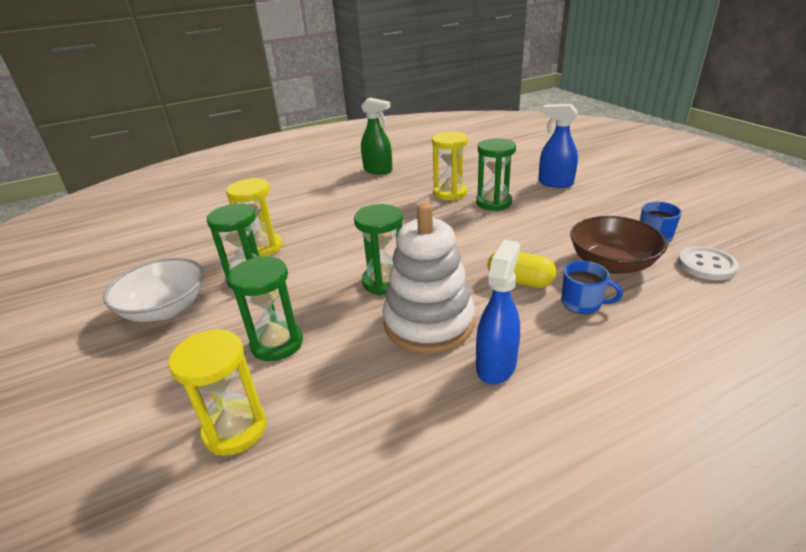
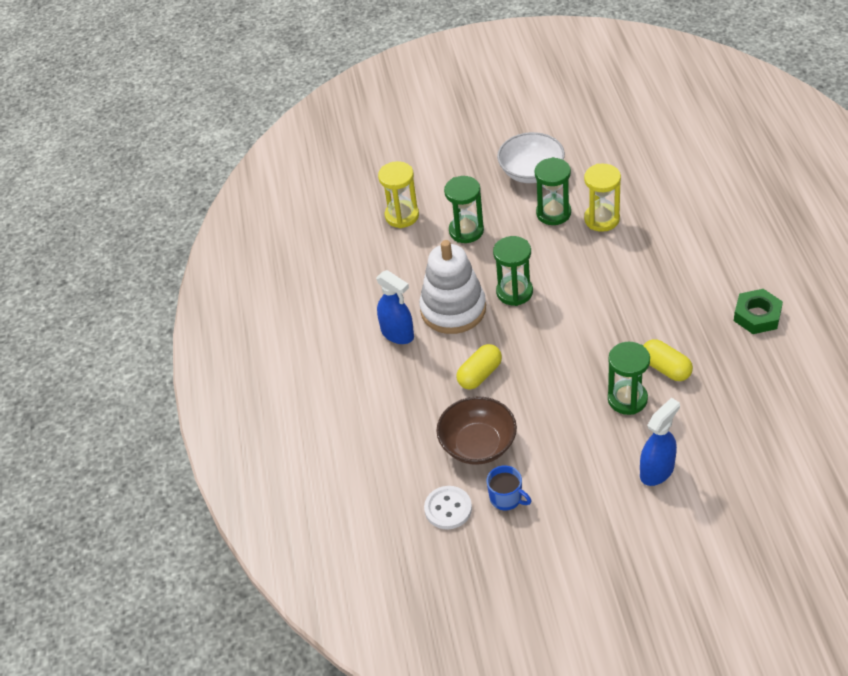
camera: 110 degrees right, 15 degrees up
green spray bottle [361,98,393,175] -> green nut [734,289,783,334]
yellow hourglass [432,132,468,201] -> yellow capsule [643,339,693,381]
blue mug [561,261,623,314] -> none

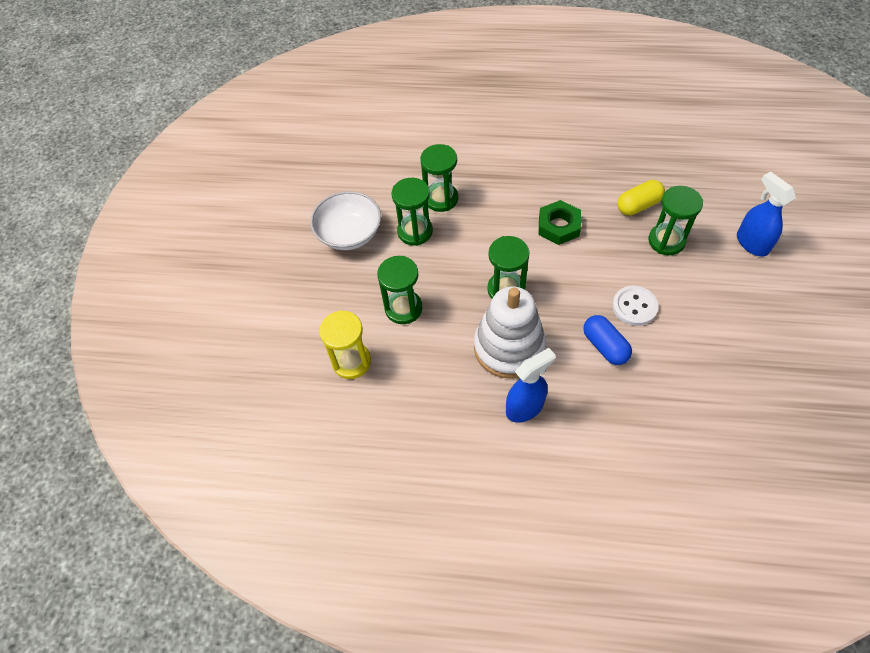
camera: 75 degrees left, 10 degrees up
white button [424,486,472,529] -> white button moved to [612,286,658,326]
brown bowl [436,397,517,465] -> none
yellow capsule [456,344,502,390] -> blue capsule [583,315,632,365]
blue mug [487,465,531,510] -> none
yellow hourglass [584,164,621,232] -> green hourglass [420,144,458,212]
green nut [734,289,783,334] -> green nut moved to [538,200,581,245]

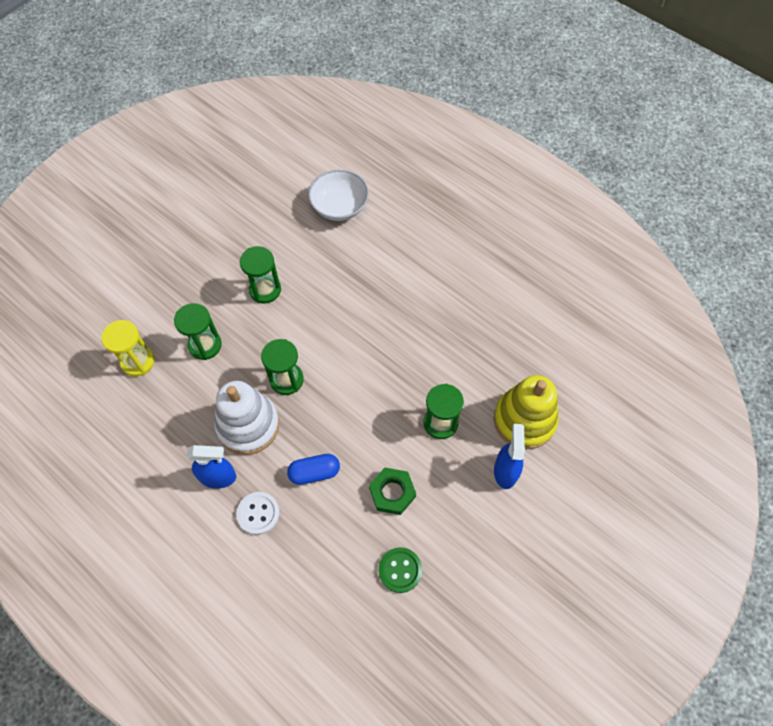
camera: 30 degrees right, 5 degrees up
white bowl [310,191,381,250] -> white bowl moved to [308,170,369,221]
green hourglass [420,144,458,212] -> none
green nut [538,200,581,245] -> green nut moved to [369,468,416,515]
blue capsule [583,315,632,365] -> blue capsule turned 75 degrees clockwise [287,454,340,485]
white button [612,286,658,326] -> white button moved to [237,492,279,535]
yellow capsule [617,180,665,215] -> none
none -> green button [379,547,422,593]
none -> yellow stacking toy [494,375,559,449]

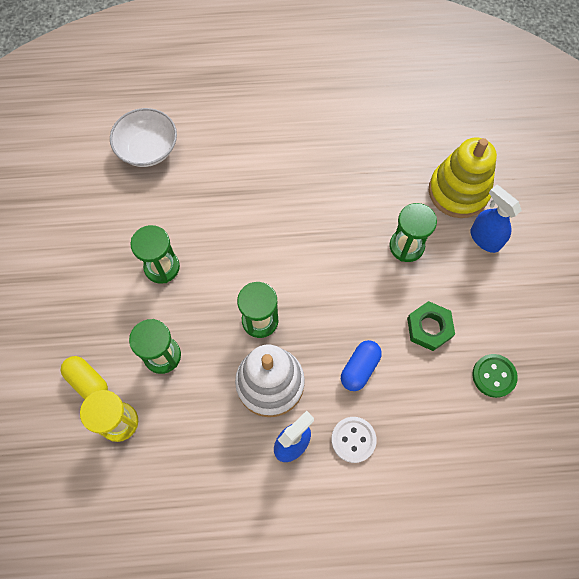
camera: 45 degrees left, 5 degrees up
none -> yellow capsule [60,356,108,400]

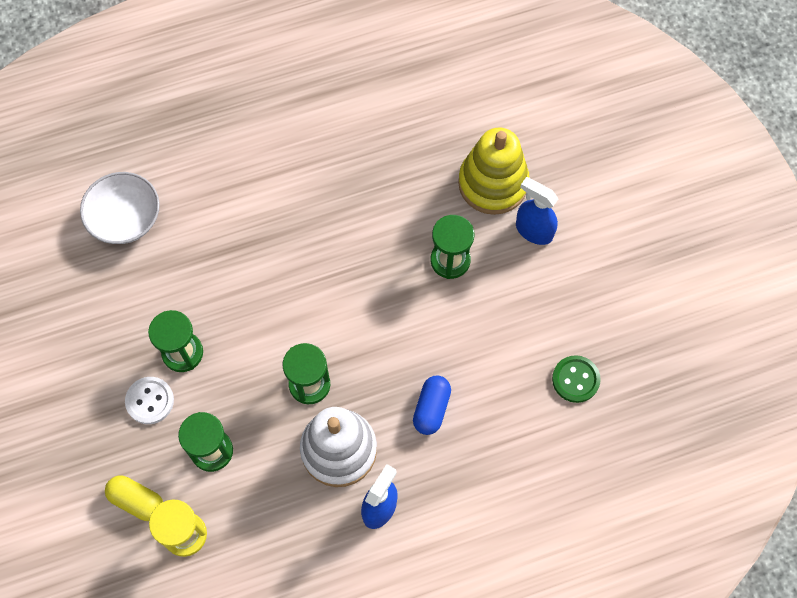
camera: 15 degrees left, 0 degrees up
white button [331,417,377,463] -> white button moved to [125,377,174,424]
green nut [407,301,455,351] -> none

